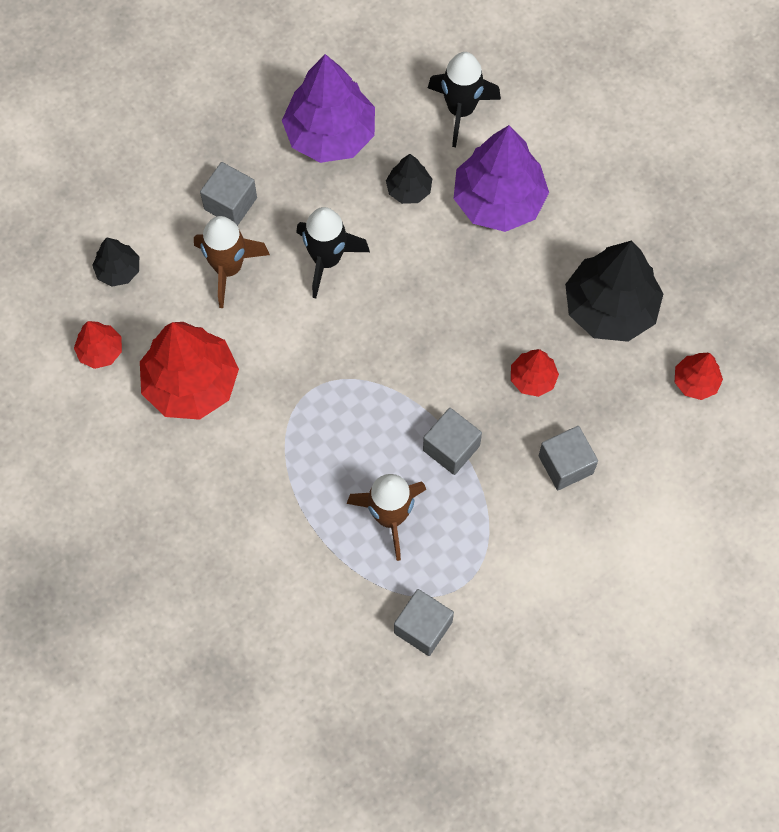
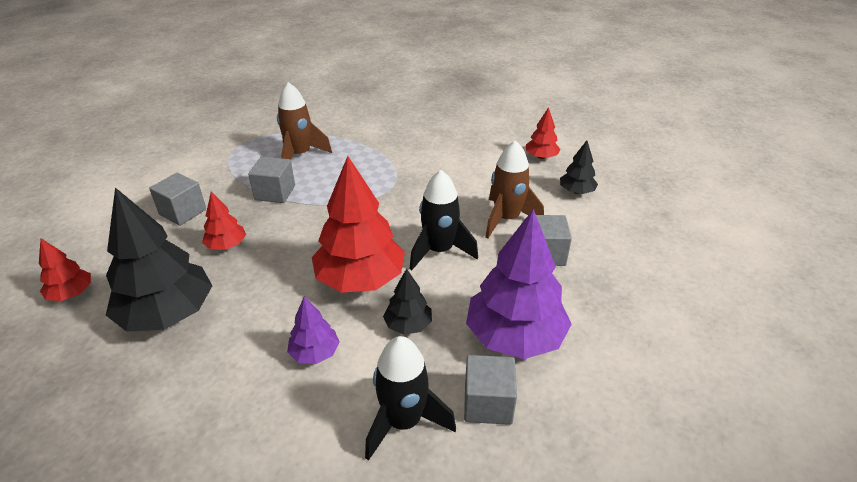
camera: 150 degrees right, 30 degrees down
red tree [140,322,239,420] -> red tree moved to [312,156,405,293]
grey cube [394,589,454,656] -> grey cube moved to [464,355,517,425]
purple tree [454,125,549,232] -> purple tree [287,297,340,364], size x0.49

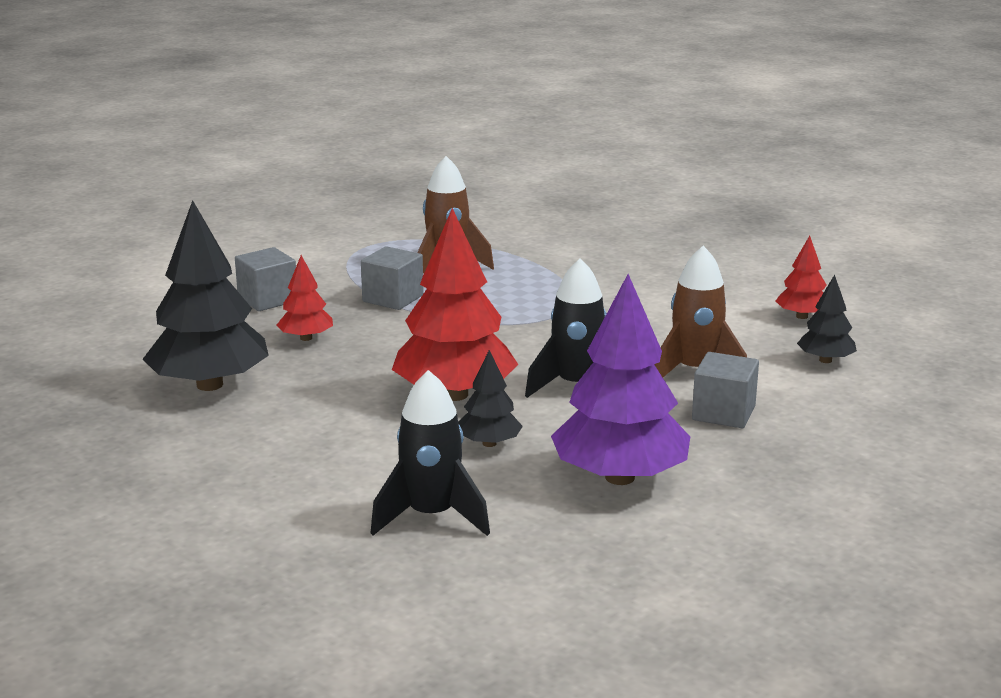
camera: 20 degrees right, 15 degrees down
red tree [39,238,91,301] -> none
purple tree [287,297,340,364] -> none
grey cube [464,355,517,425] -> none

